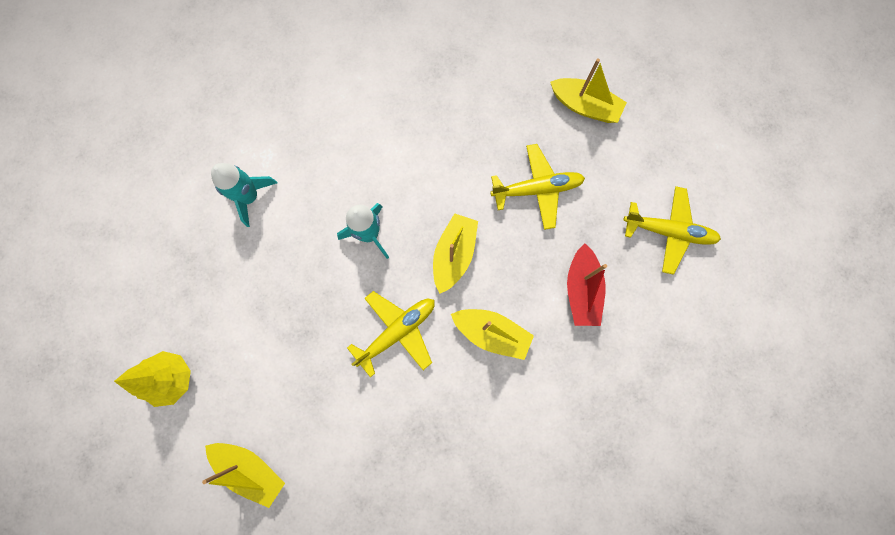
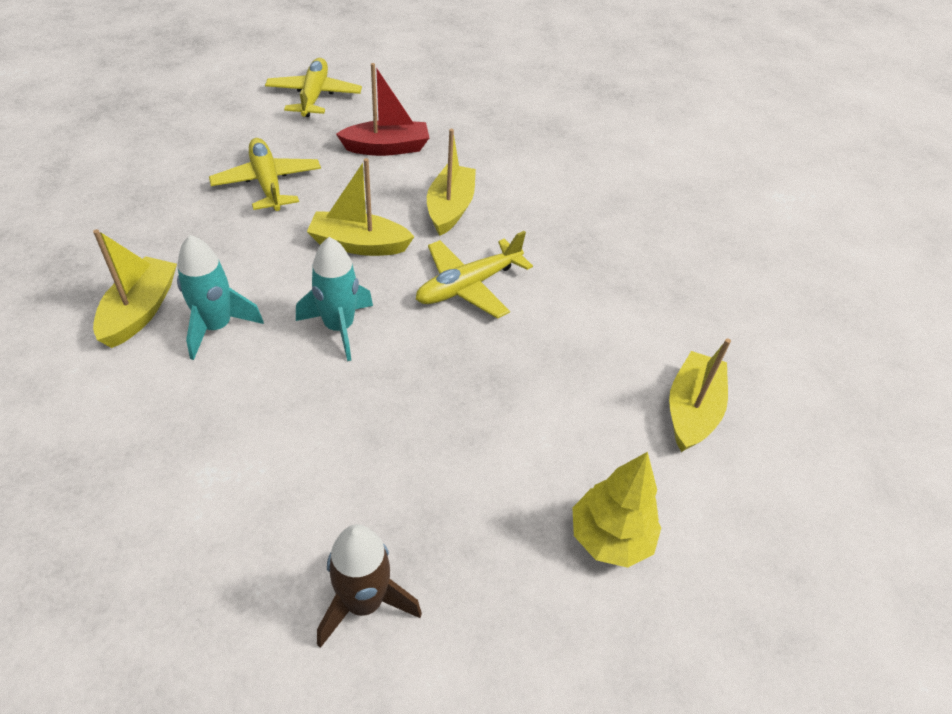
camera: 105 degrees left, 30 degrees down
turquoise rocket [211,163,277,227] -> turquoise rocket moved to [177,235,264,360]
yellow plane [347,291,435,377] -> yellow plane turned 75 degrees counterclockwise [416,231,533,319]
yellow boat [550,58,627,123] -> yellow boat moved to [93,229,177,348]
none -> brown rocket [317,525,422,648]

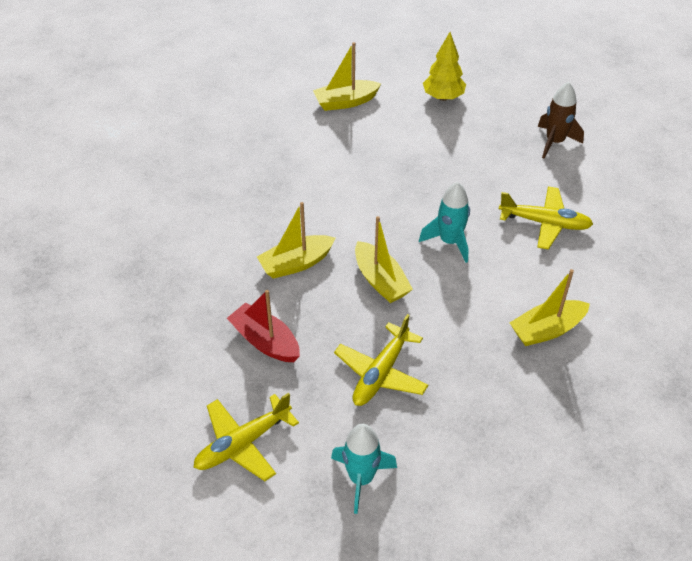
camera: 125 degrees left, 0 degrees up
turquoise rocket [177,235,264,360] -> turquoise rocket moved to [331,424,397,514]
yellow plane [416,231,533,319] -> yellow plane moved to [499,186,593,250]

